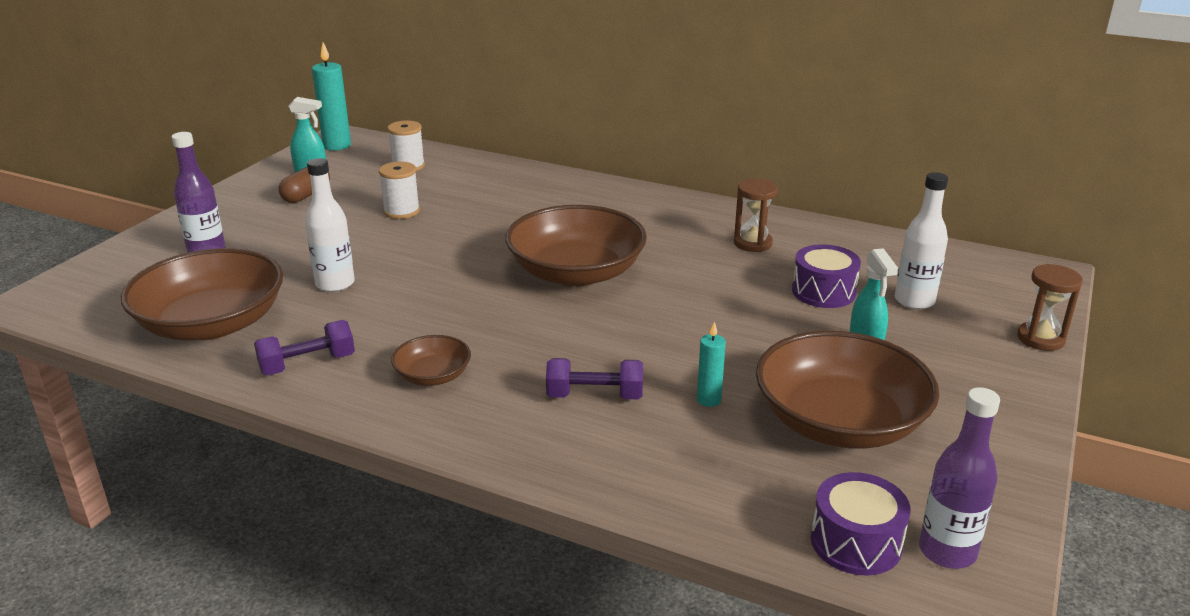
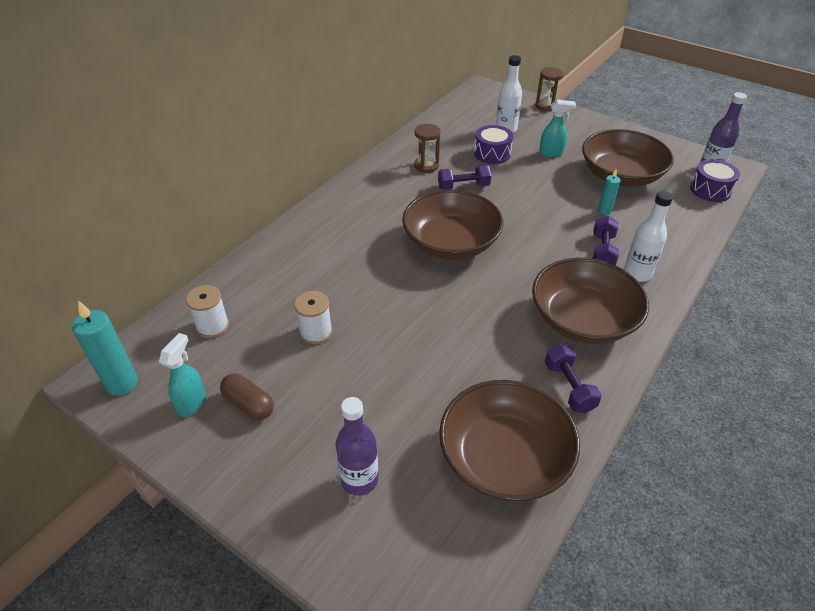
camera: 80 degrees left, 15 degrees up
white bottle [305,158,355,292] -> white bottle moved to [624,191,673,282]
brown bowl [391,335,471,386] -> brown bowl [532,258,649,344], size x2.09
none -> purple dumbbell [438,165,491,190]

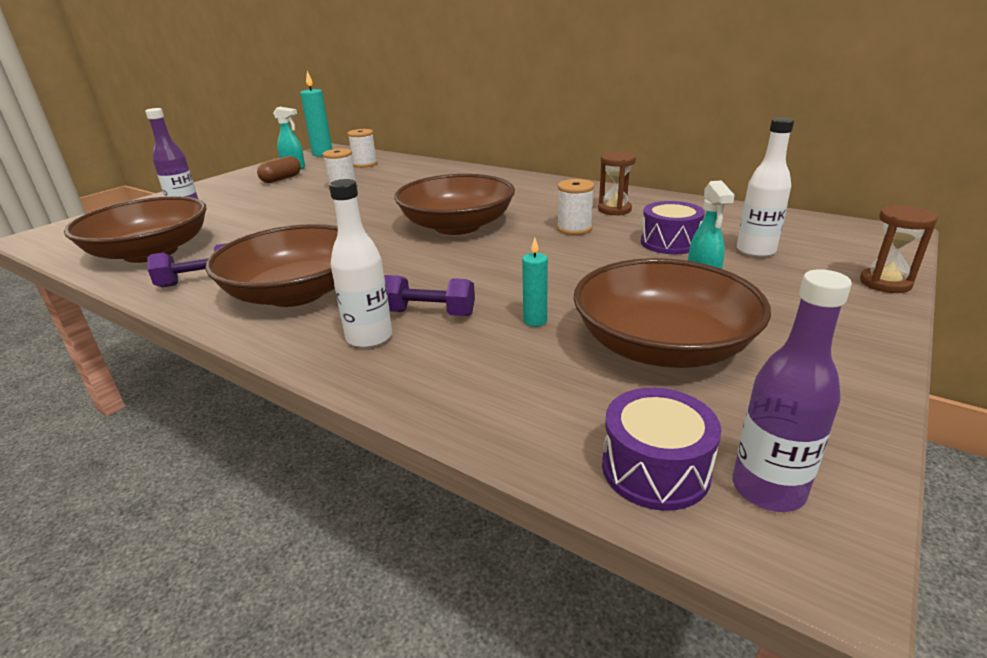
camera: 90 degrees right, 15 degrees down
purple dumbbell [438,165,491,190] -> white spool [557,179,595,235]

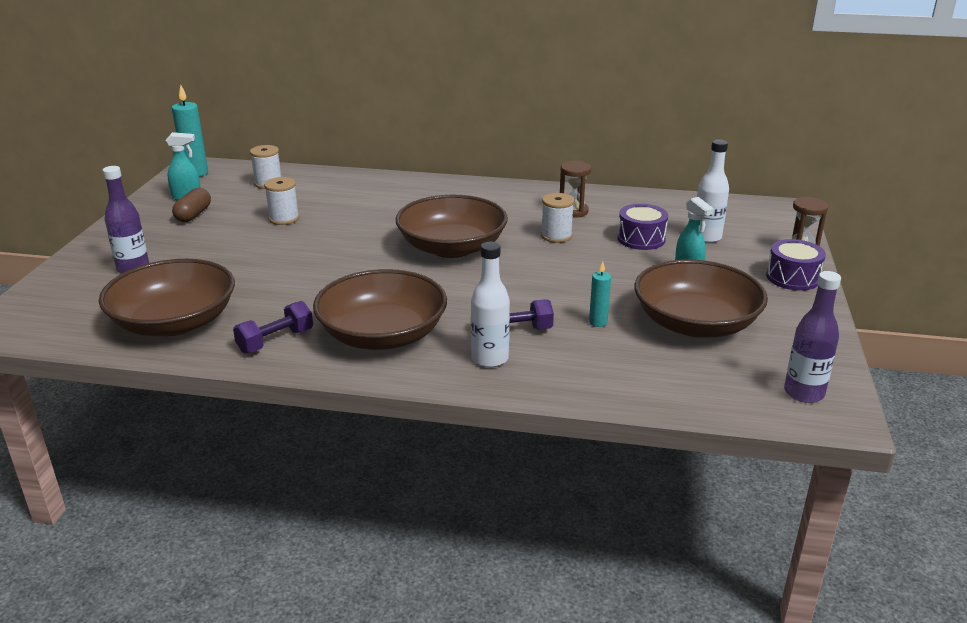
camera: 25 degrees left, 0 degrees up
purple drum [602,388,722,511] -> purple drum moved to [766,239,826,291]

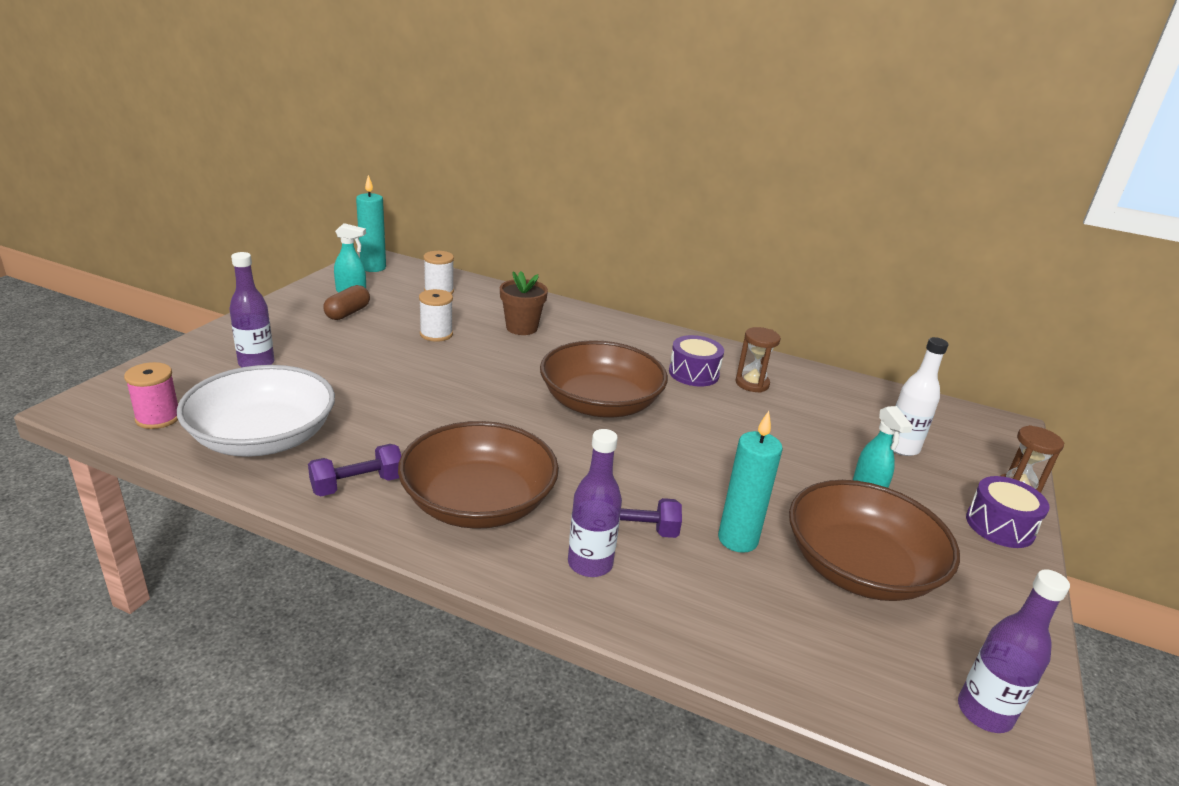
camera: 10 degrees right, 0 degrees up
brown bowl [99,259,235,336] -> white bowl [177,365,335,457]
white bottle [471,242,510,368] -> purple bottle [568,429,622,577]
white spool [541,193,574,243] -> none
turquoise candle [589,262,611,327] -> turquoise candle [718,411,783,553], size x1.79
purple drum [617,204,668,250] -> purple drum moved to [669,335,724,387]
none -> pink spool [124,362,178,429]
none -> brown flower pot [500,271,548,335]

